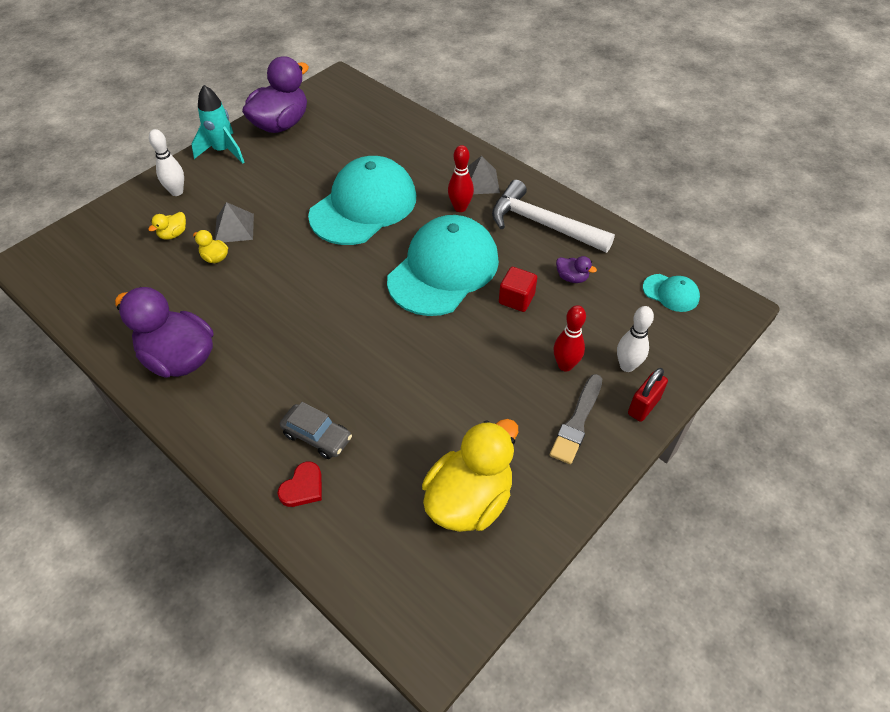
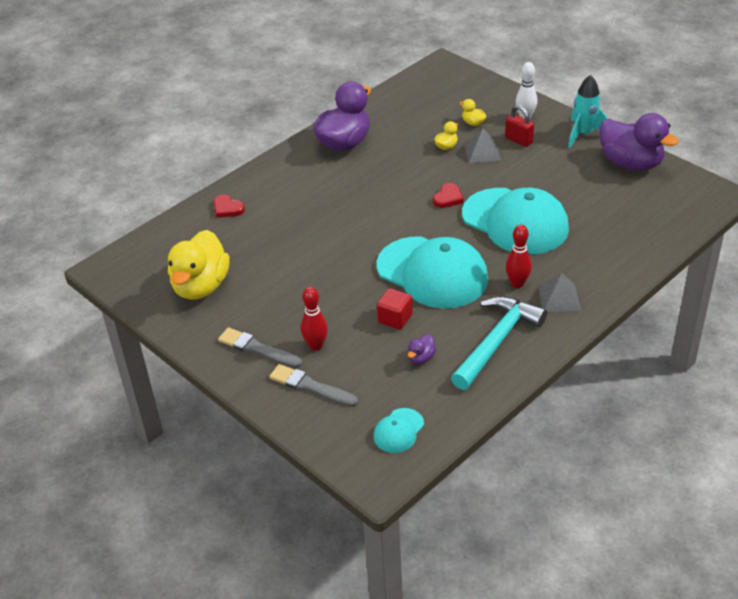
camera: 95 degrees right, 10 degrees down
grey car [280,402,352,459] -> none
yellow duck [422,419,518,532] -> yellow duck turned 60 degrees clockwise [168,230,230,300]
white hammer [492,180,615,253] -> turquoise hammer [451,296,547,390]
white bowling pin [617,306,654,372] -> grey brush [269,364,358,407]
red padlock [628,368,668,422] -> red padlock moved to [505,105,534,147]
none -> red heart [433,183,464,208]

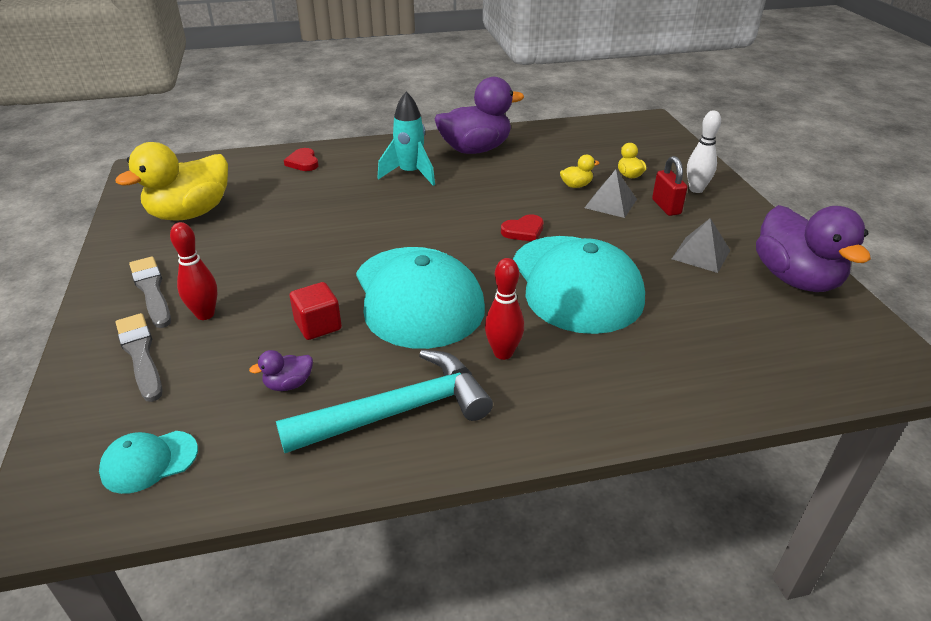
camera: 30 degrees right, 5 degrees down
grey pyramid [538,273,581,312] -> grey pyramid moved to [672,218,730,273]
turquoise rocket [568,75,608,148] -> turquoise rocket moved to [377,92,435,186]

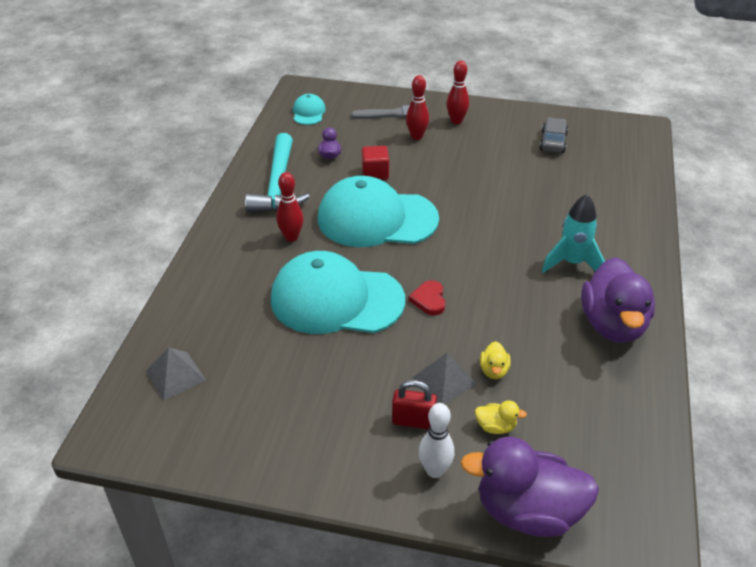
camera: 115 degrees right, 5 degrees up
yellow duck [115,142,228,221] -> grey car [539,118,568,153]
grey brush [129,256,171,328] -> red bowling pin [447,61,469,124]
red heart [284,148,319,171] -> none
grey pyramid [672,218,730,273] -> grey pyramid moved to [146,348,206,400]
purple duck [756,205,871,292] -> purple duck moved to [460,437,599,537]

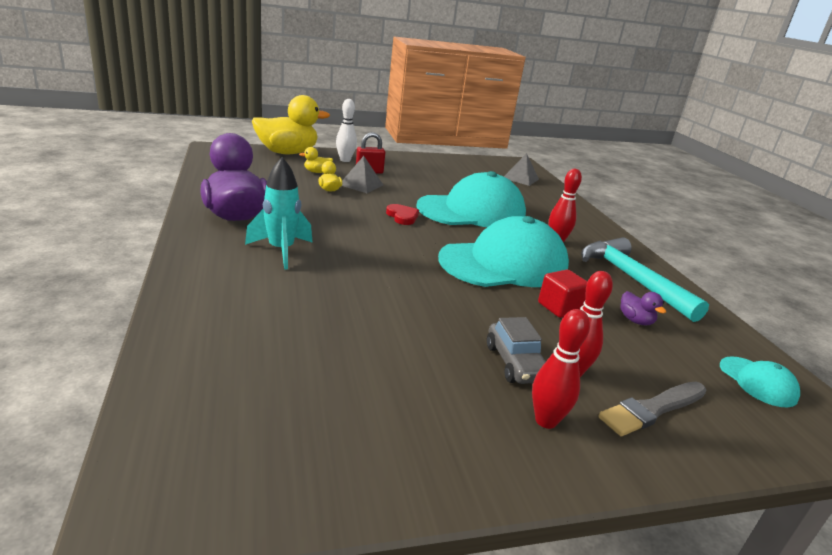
camera: 150 degrees right, 15 degrees down
purple duck [460,437,599,537] -> yellow duck [252,95,330,154]
grey car [539,118,568,153] -> grey car moved to [487,317,546,384]

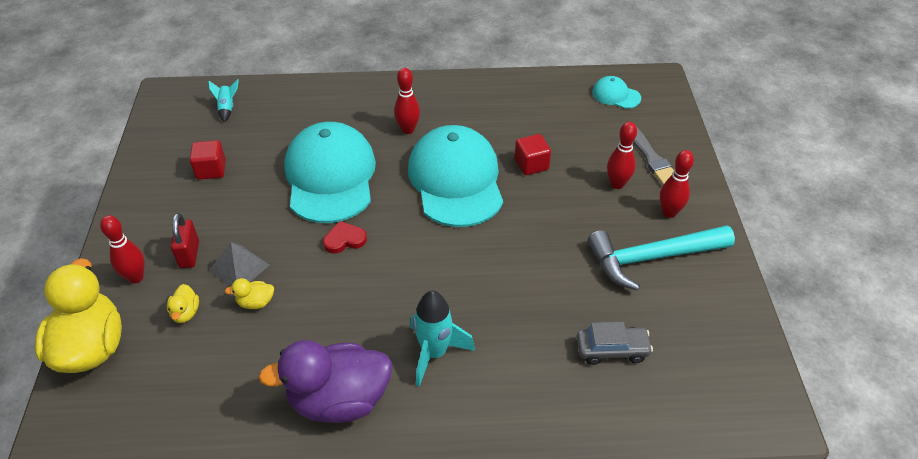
camera: 75 degrees left, 20 degrees up
white bowling pin [336,99,357,162] -> red bowling pin [100,215,145,284]
grey car [487,317,546,384] -> grey car moved to [576,322,653,365]
grey pyramid [504,153,539,186] -> turquoise rocket [208,79,239,123]
turquoise hammer [581,237,709,322] -> turquoise hammer moved to [587,225,735,291]
purple duck [620,291,666,325] -> none
turquoise cap [720,356,800,407] -> turquoise cap turned 135 degrees counterclockwise [592,76,641,109]
none -> red cube [190,140,226,180]

